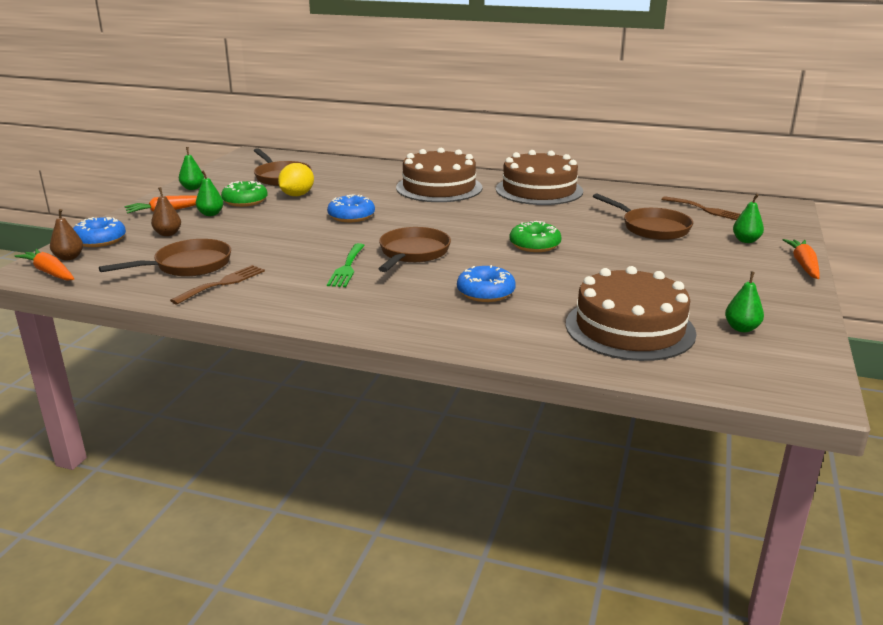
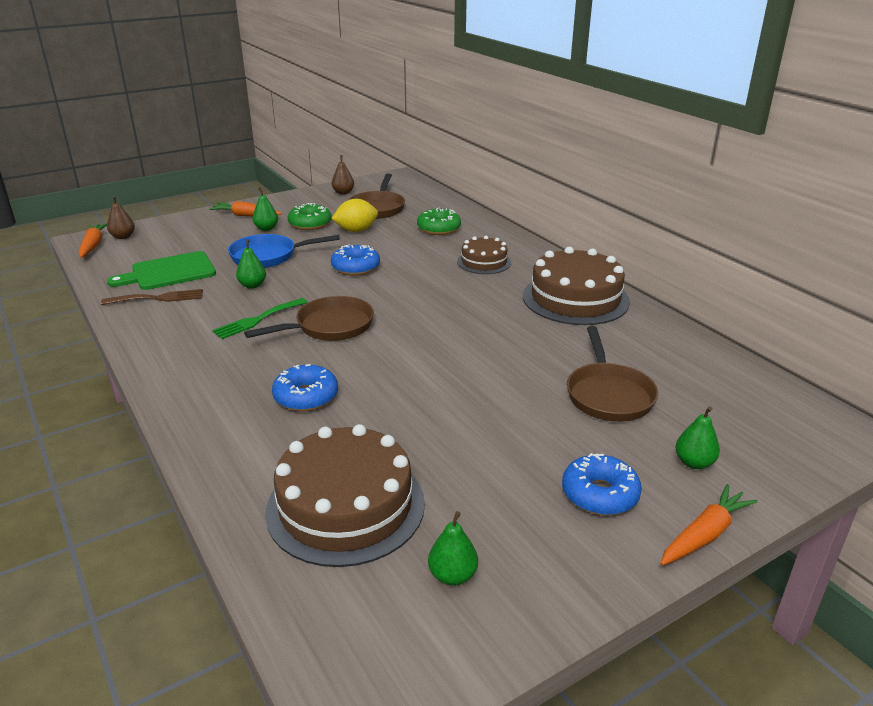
camera: 40 degrees right, 5 degrees up
blue donut [73,217,126,247] -> blue donut moved to [562,453,642,515]
brown pan [99,239,231,277] -> green cutting board [107,251,216,290]
brown pear [151,187,181,236] -> brown pear moved to [332,155,354,195]
green pear [179,147,204,190] -> green pear moved to [236,239,266,289]
brown cake [396,148,482,202] -> brown cake [457,236,511,274], size x0.56
green donut [510,221,562,252] -> green donut moved to [417,208,461,235]
brown fork [661,196,740,220] -> none
none -> blue pan [228,234,340,268]

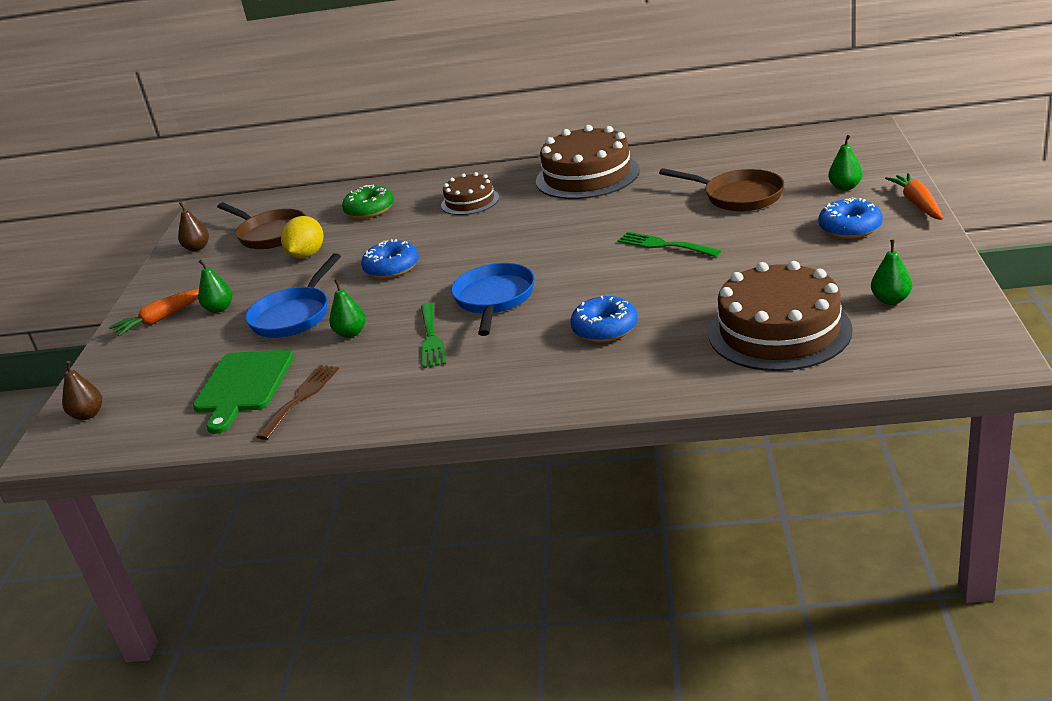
camera: 50 degrees left, 0 degrees up
orange carrot [79,223,107,258] -> none
brown pan [244,296,374,341] -> blue pan [451,263,535,336]
green donut [287,203,332,230] -> none
none -> green fork [617,232,721,257]

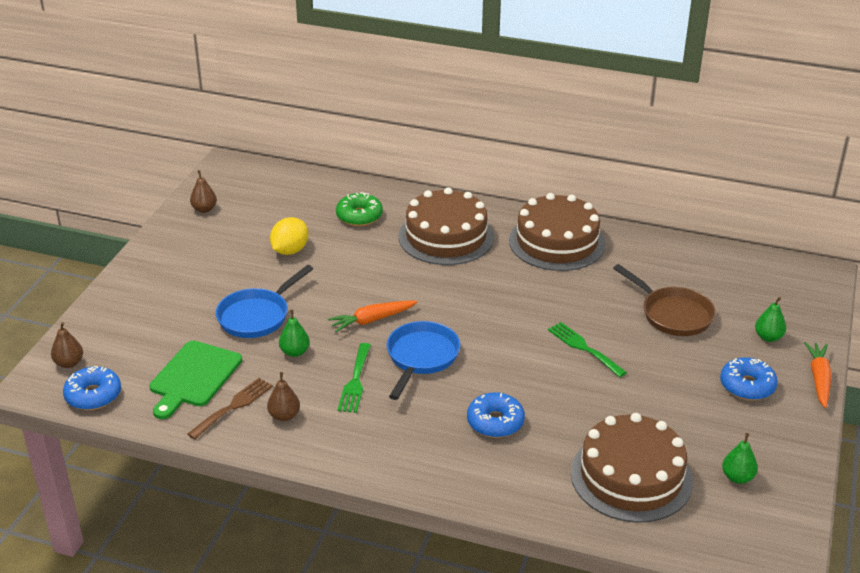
camera: 10 degrees right, 5 degrees up
orange carrot [109,288,199,336] -> orange carrot moved to [328,301,418,332]
green pear [198,260,232,313] -> none
brown pan [217,203,306,249] -> none
blue donut [361,239,419,279] -> blue donut moved to [63,366,121,410]
brown cake [441,172,499,215] -> brown cake [398,187,494,265], size x1.78
none -> brown pear [267,372,300,421]

